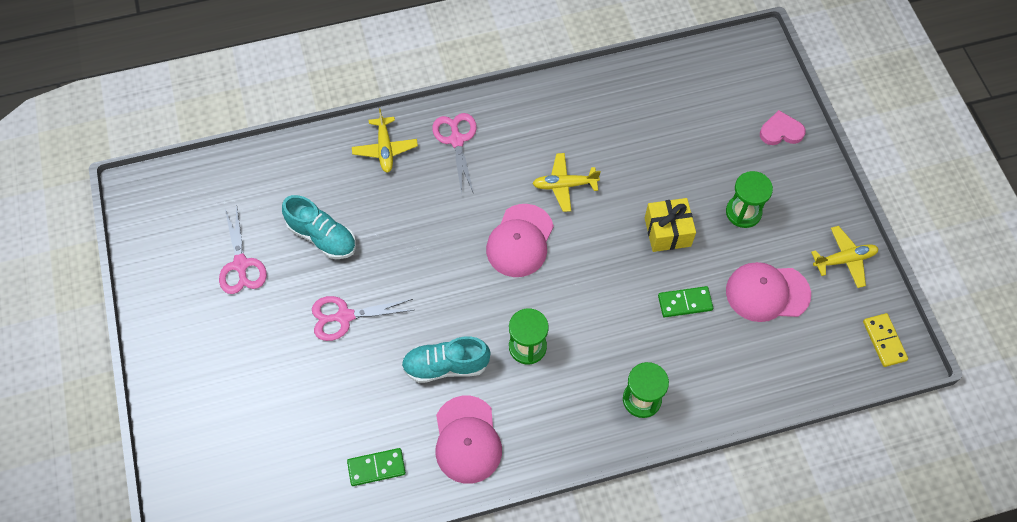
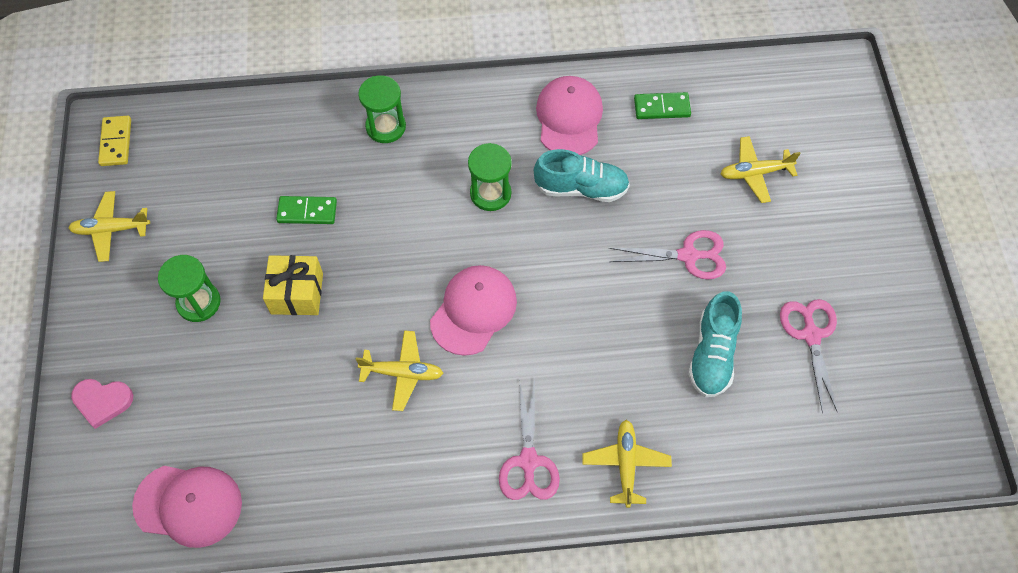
camera: 170 degrees left, 0 degrees up
turquoise shoe [282,195,356,259] -> turquoise shoe turned 120 degrees counterclockwise [688,291,742,397]
pink cap [726,262,811,322] -> pink cap moved to [132,466,242,548]
none -> yellow plane [720,136,801,203]

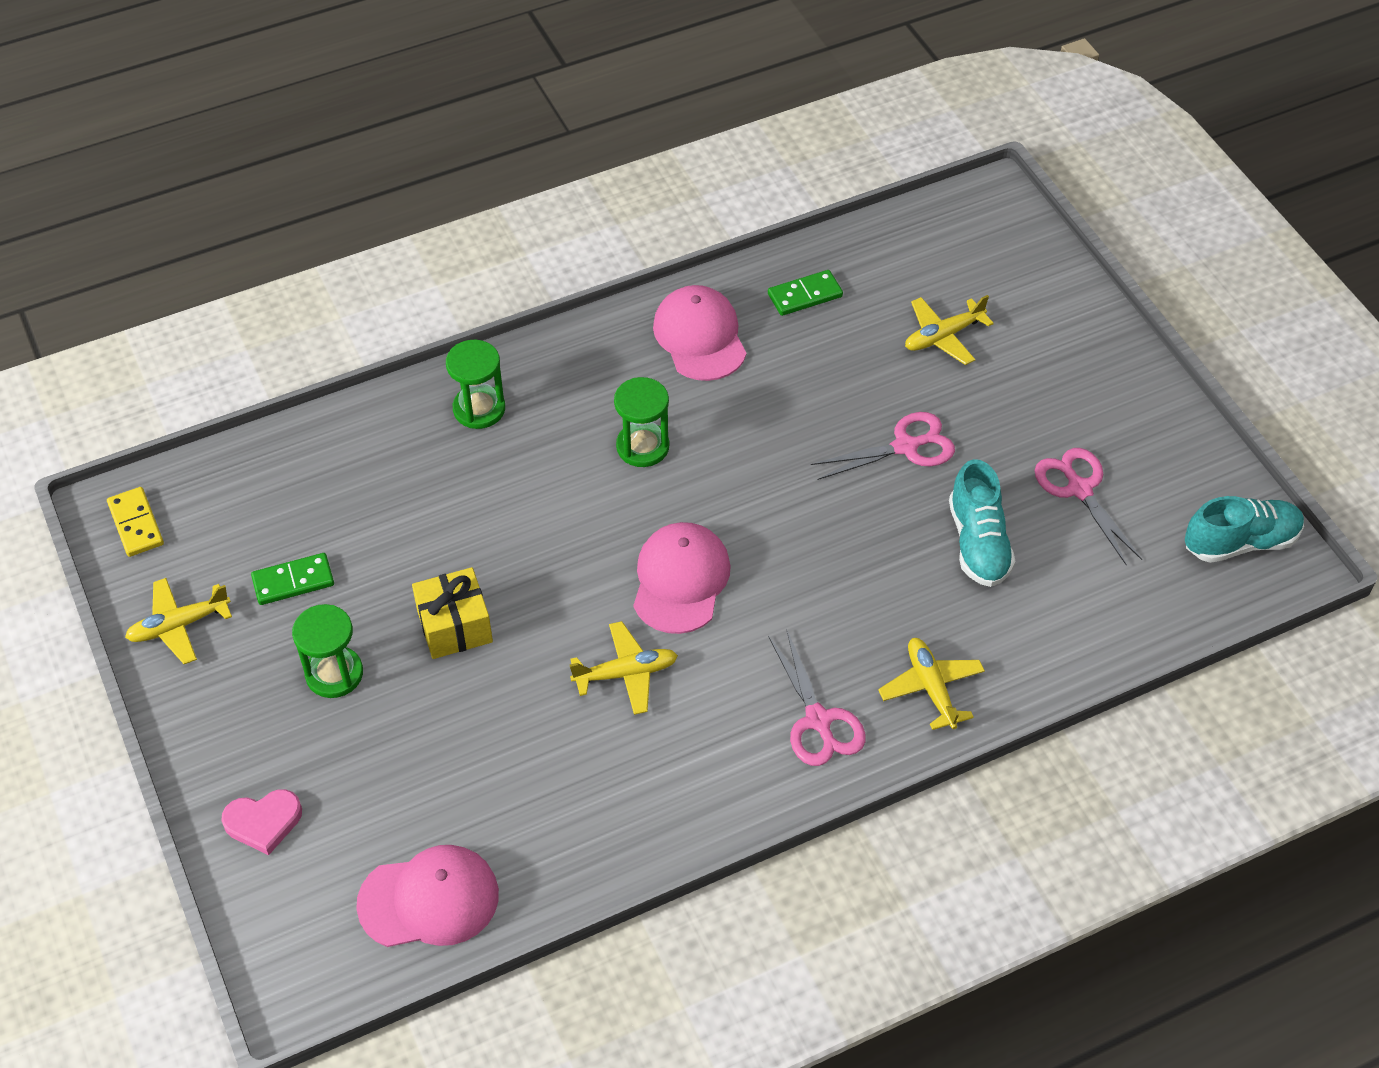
camera: 20 degrees left, 10 degrees down
green domino [276,196,337,224] -> green domino moved to [251,553,334,605]
turquoise shoe [534,149,630,202] -> turquoise shoe moved to [1185,496,1304,563]

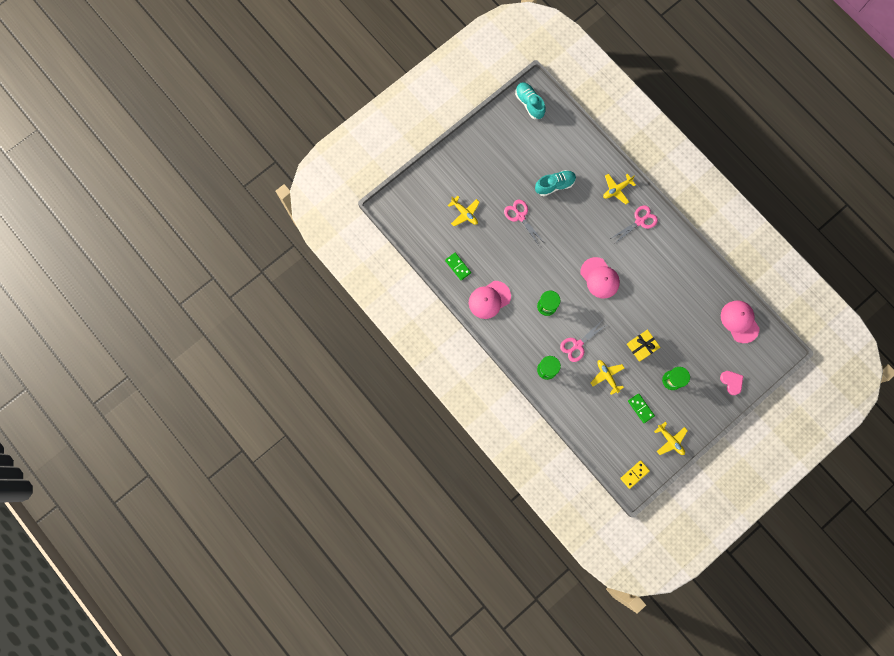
camera: 105 degrees left, 25 degrees up
yellow plane [570,621,678,715] -> yellow plane moved to [590,360,624,395]
pink cap [633,522,731,634] -> pink cap turned 120 degrees counterclockwise [580,257,620,299]
pink scissors [1035,448,1142,565] -> pink scissors moved to [560,321,608,362]

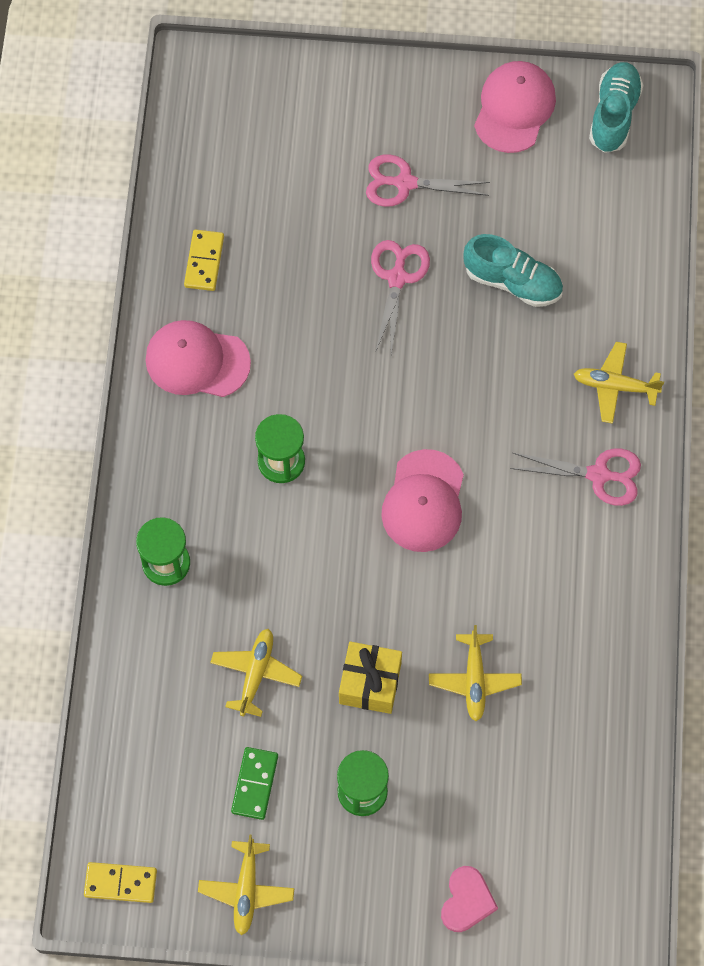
camera: 45 degrees right, 10 degrees down
green domino [445,253,471,280] -> yellow domino [184,230,224,291]
yellow plane [448,196,480,227] -> yellow plane moved to [429,625,522,721]
pink scissors [560,321,608,362] -> pink scissors moved to [366,154,490,207]
pink cap [721,301,760,343] -> pink cap moved to [474,61,556,153]

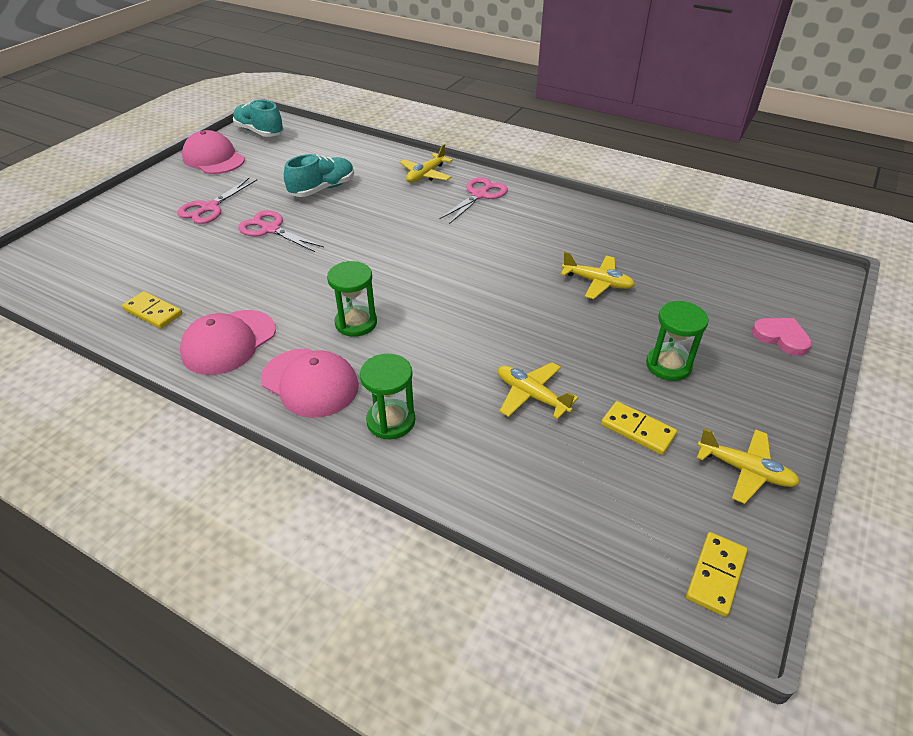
camera: 65 degrees left, 25 degrees down
green domino [231,747,278,820] -> yellow domino [601,401,677,455]
yellow gift [339,641,402,714] -> none
pink cap [381,449,464,552] -> pink cap moved to [261,349,359,418]

